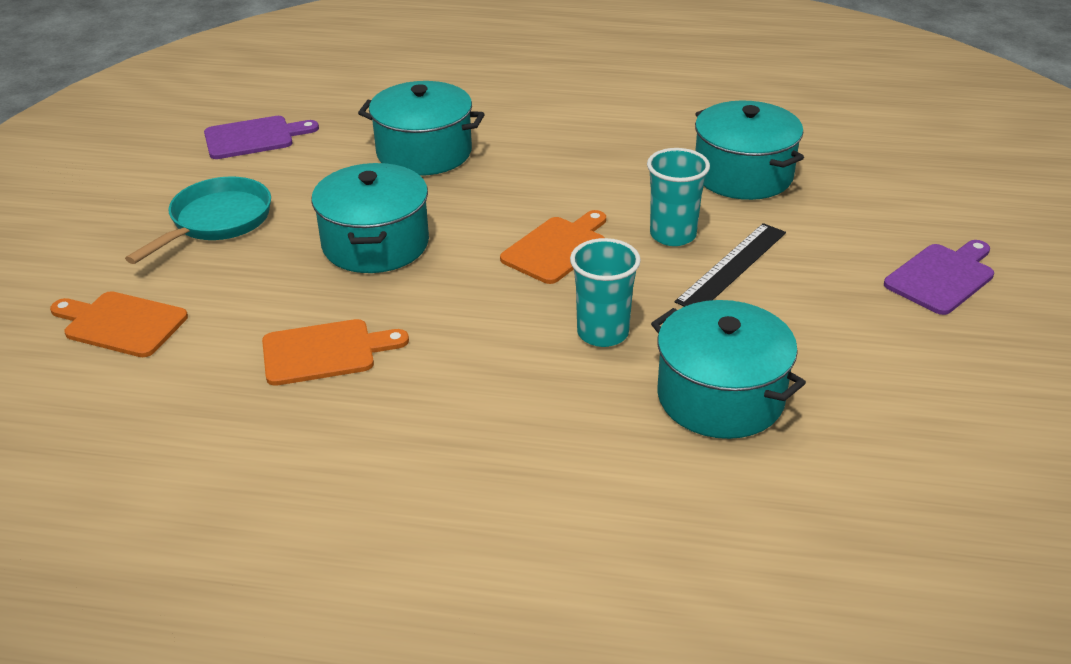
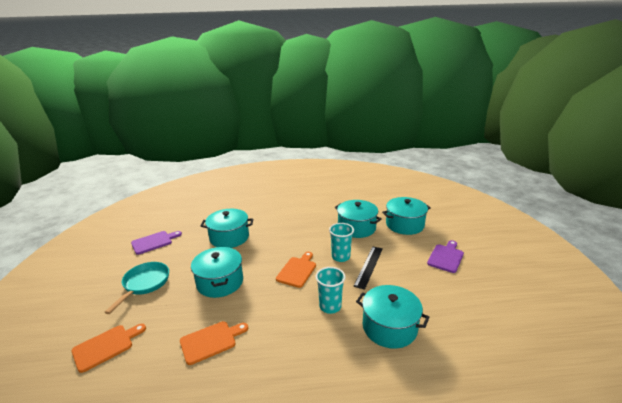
camera: 15 degrees left, 10 degrees down
orange cutting board [50,291,188,357] -> orange cutting board turned 135 degrees clockwise [72,324,146,373]
none -> turquoise pot [382,197,431,235]

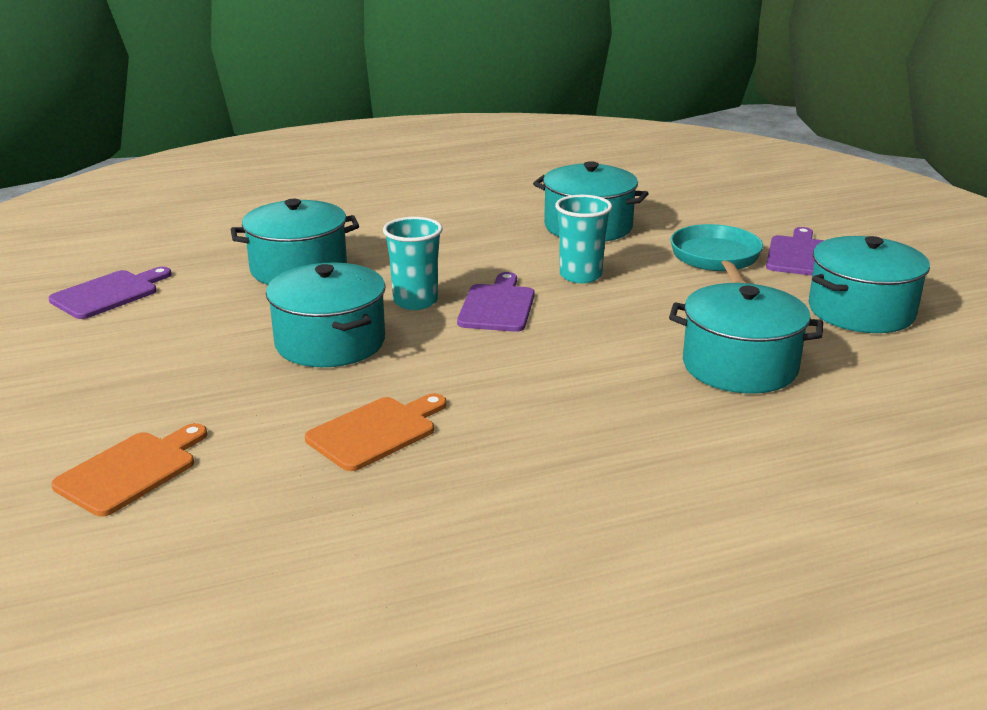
camera: 15 degrees left, 0 degrees up
turquoise pan [104,262,169,314] -> turquoise pan moved to [671,224,763,283]
orange cutting board [276,252,316,288] -> purple cutting board [457,272,535,332]
turquoise cup [315,267,346,314] -> turquoise cup moved to [383,217,443,310]
black ruler [353,246,382,290] -> none
turquoise pot [382,197,431,235] -> turquoise pot moved to [808,236,930,333]

